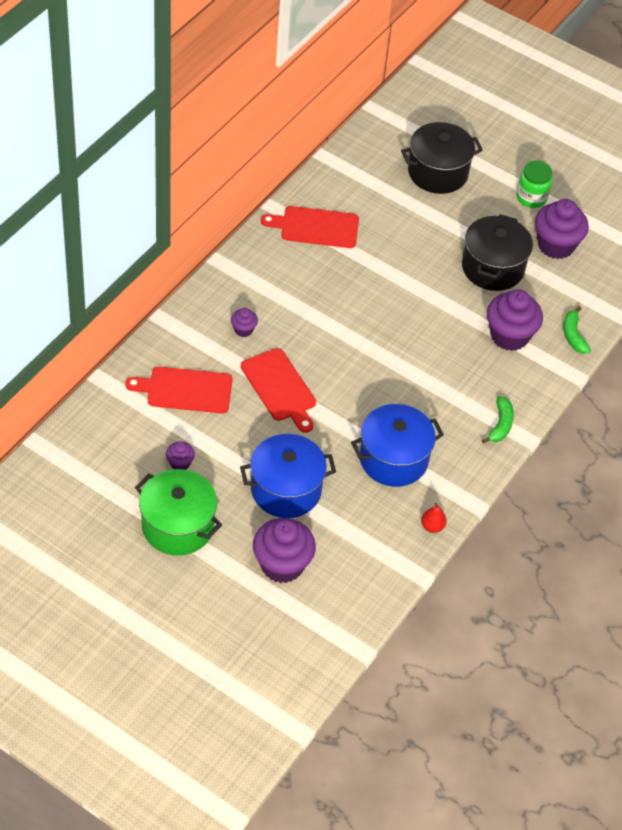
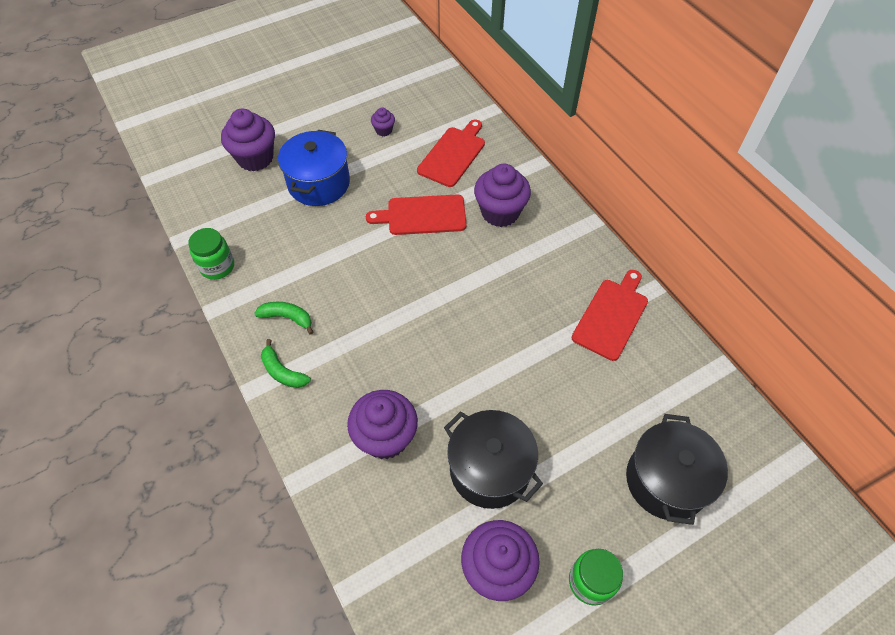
camera: 120 degrees right, 5 degrees up
green pot [135,469,222,556] -> none
purple cupcake [231,308,258,337] -> purple cupcake [474,164,531,227], size x2.09
blue pot [351,404,444,487] -> none
red pear [421,503,447,533] -> green jar [188,228,234,280]
green banana [563,306,591,354] -> green banana moved to [254,302,313,335]

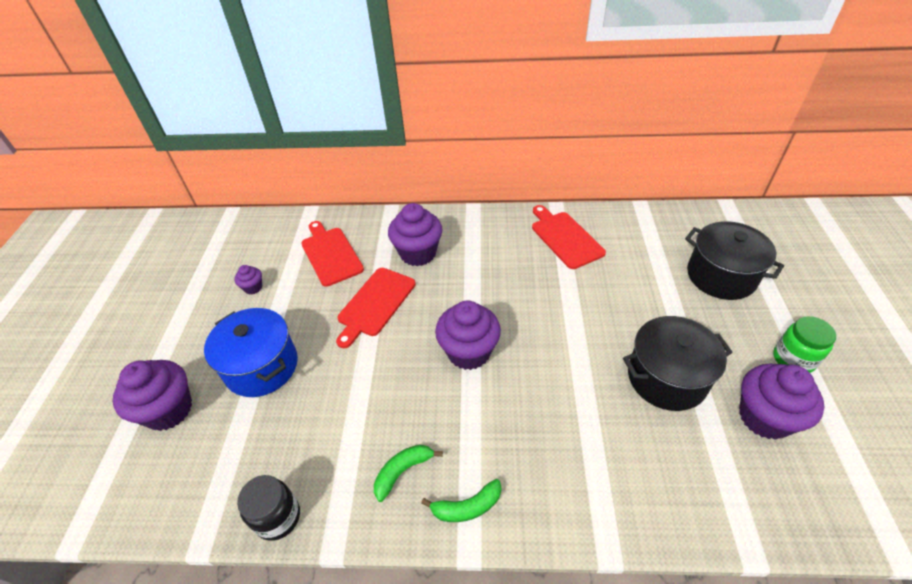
camera: 55 degrees left, 10 degrees down
green jar [188,228,234,280] -> black jar [237,475,300,541]
purple cupcake [347,390,418,459] -> purple cupcake moved to [435,300,501,370]

